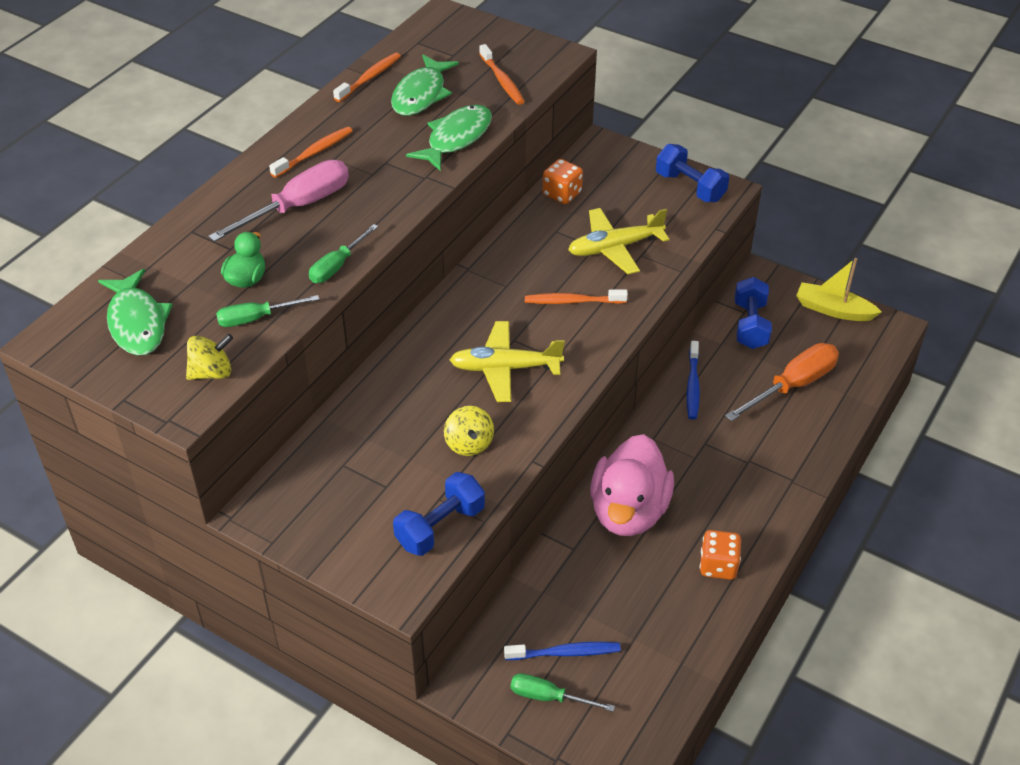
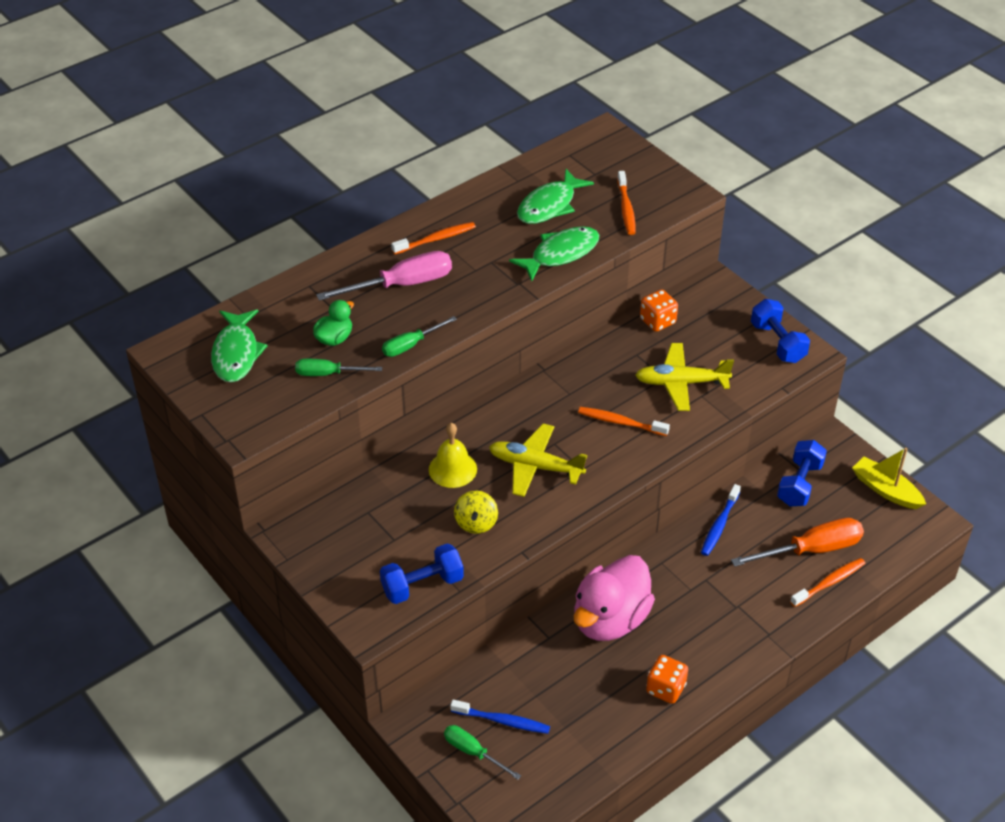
camera: 20 degrees right, 0 degrees up
yellow spinning top [186,334,233,380] -> none
orange toothbrush [333,53,401,102] -> orange toothbrush moved to [790,558,865,607]
none -> yellow bell [429,423,477,488]

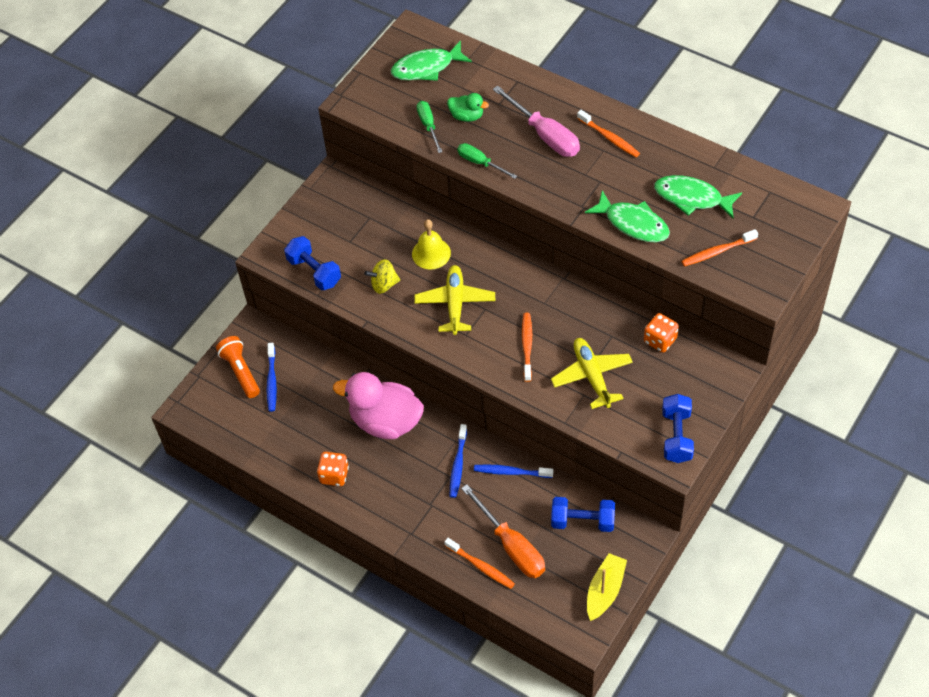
camera: 75 degrees right, 10 degrees up
green screwdriver [444,725,521,780] -> orange flashlight [216,336,260,398]
blue dumbbell [751,299,810,363] -> blue dumbbell turned 45 degrees counterclockwise [662,394,694,463]
none -> blue toothbrush [450,424,467,498]

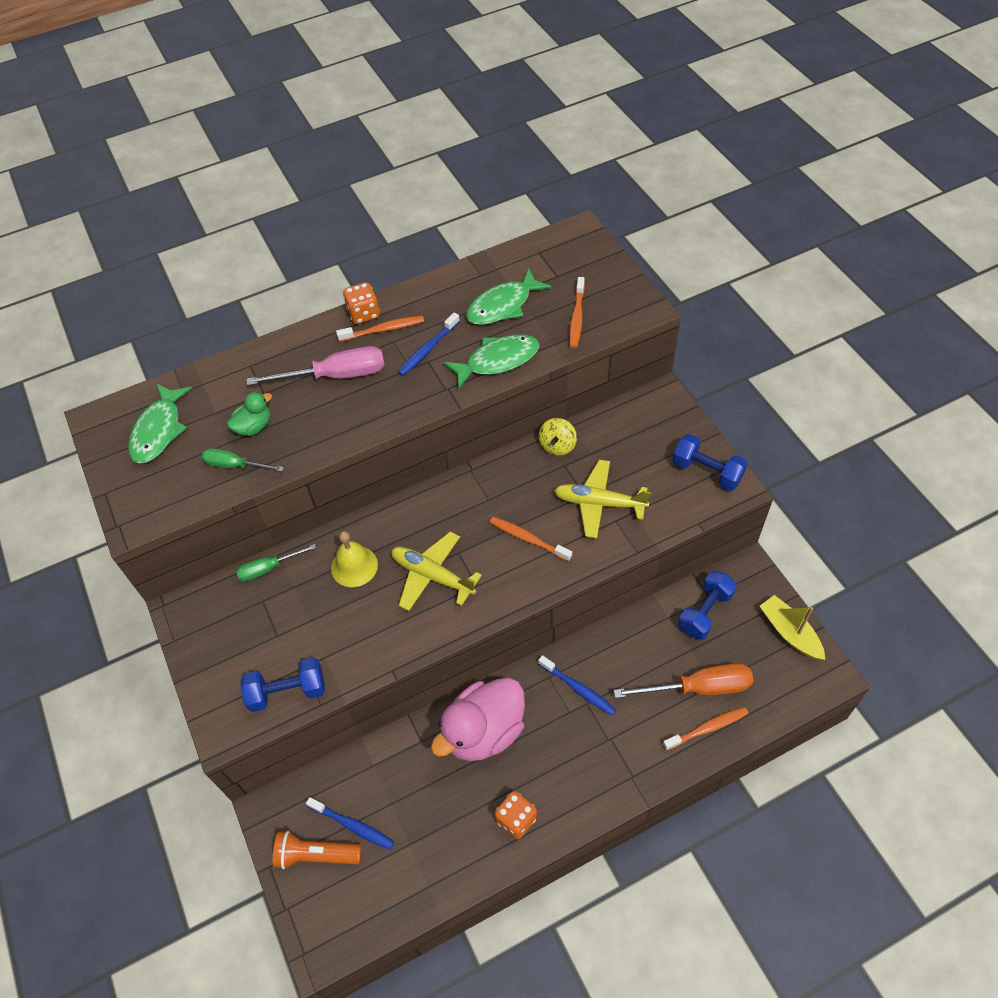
camera: 60 degrees left, 0 degrees up
yellow spinning top [364,259,400,294] -> yellow spinning top moved to [539,418,577,456]
green screwdriver [457,143,517,179] -> green screwdriver moved to [236,544,316,581]
blue toothbrush [474,464,553,478] -> blue toothbrush moved to [398,313,460,376]
orange dice [644,313,679,353] -> orange dice moved to [343,282,380,324]

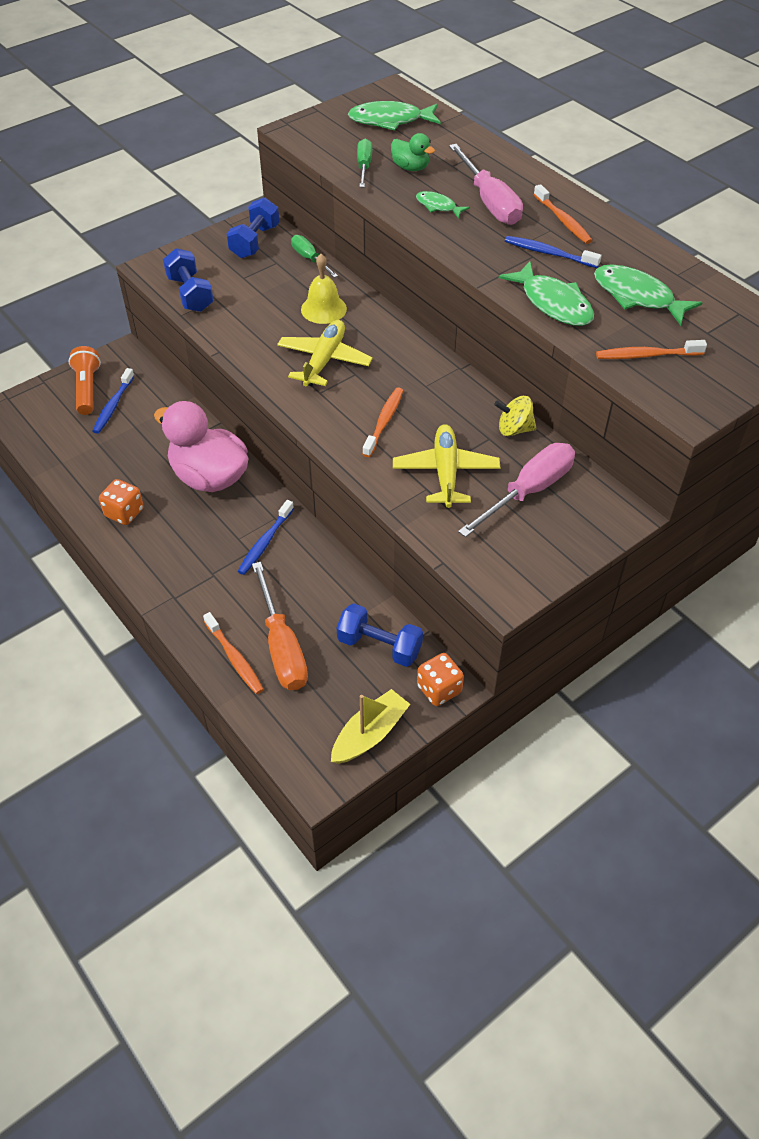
camera: 75 degrees right, 5 degrees down
orange dice [343,282,380,324] -> orange dice moved to [417,653,464,706]
blue dumbbell [672,434,748,491] -> blue dumbbell moved to [227,197,279,258]
none -> green fish [416,191,470,219]
none -> pink screwdriver [458,443,575,537]

